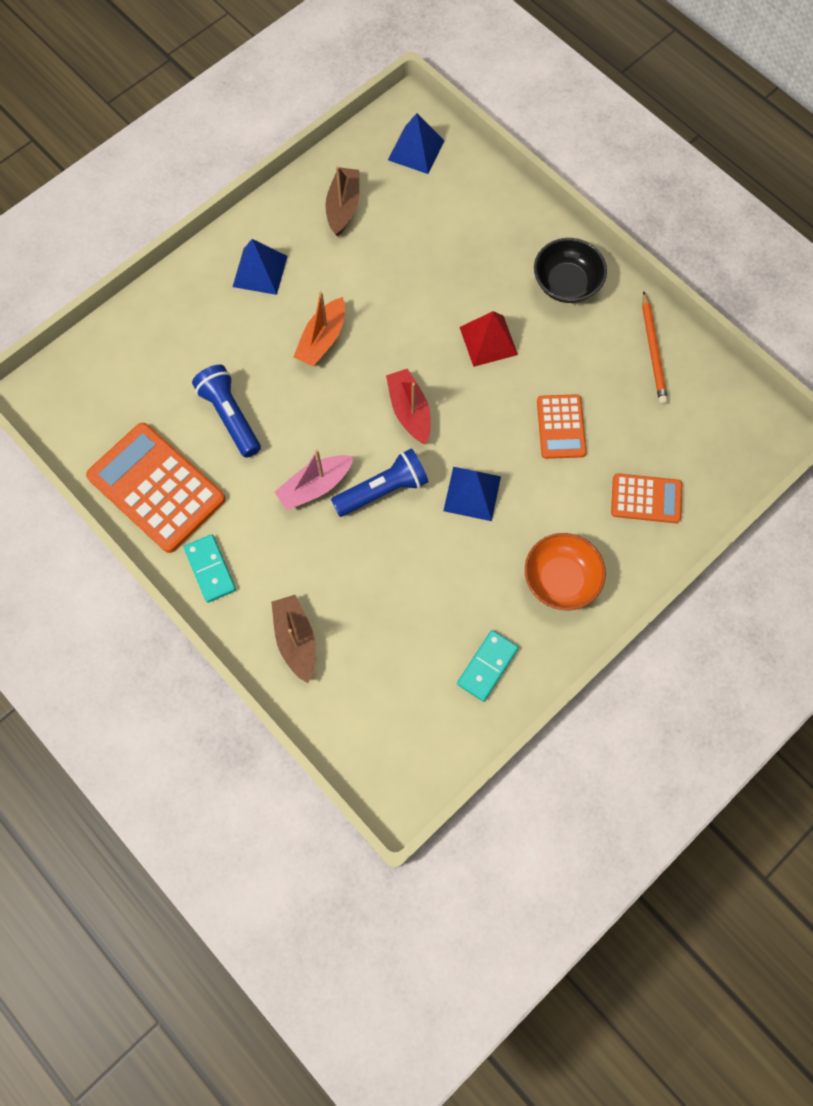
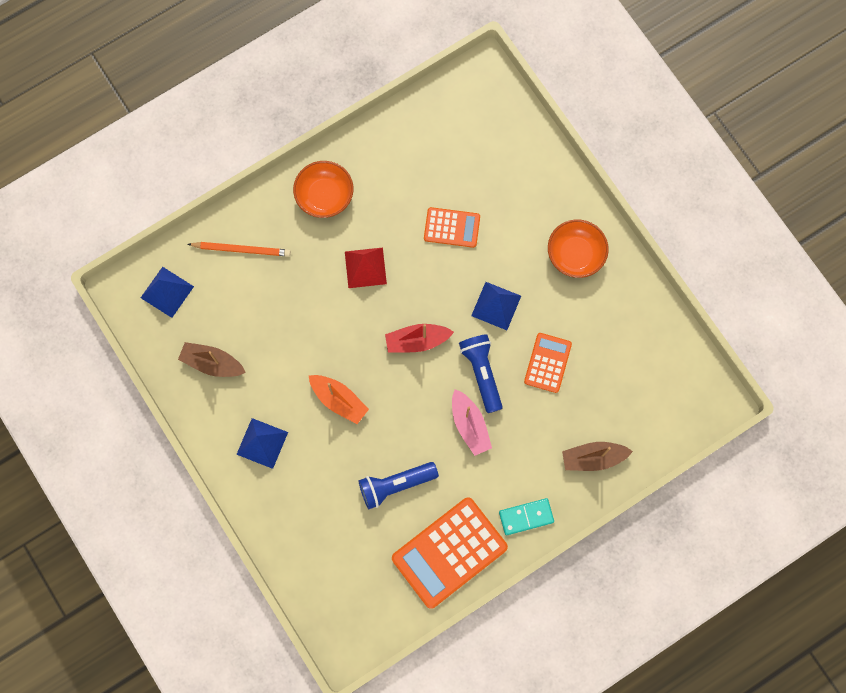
camera: 80 degrees left, 5 degrees up
turquoise domino [457,630,519,701] -> none
black bowl [534,238,607,303] -> orange bowl [293,161,353,218]
orange calculator [611,473,682,523] -> orange calculator moved to [524,333,572,393]
orange pencil [642,291,668,404] -> orange pencil moved to [188,242,291,257]

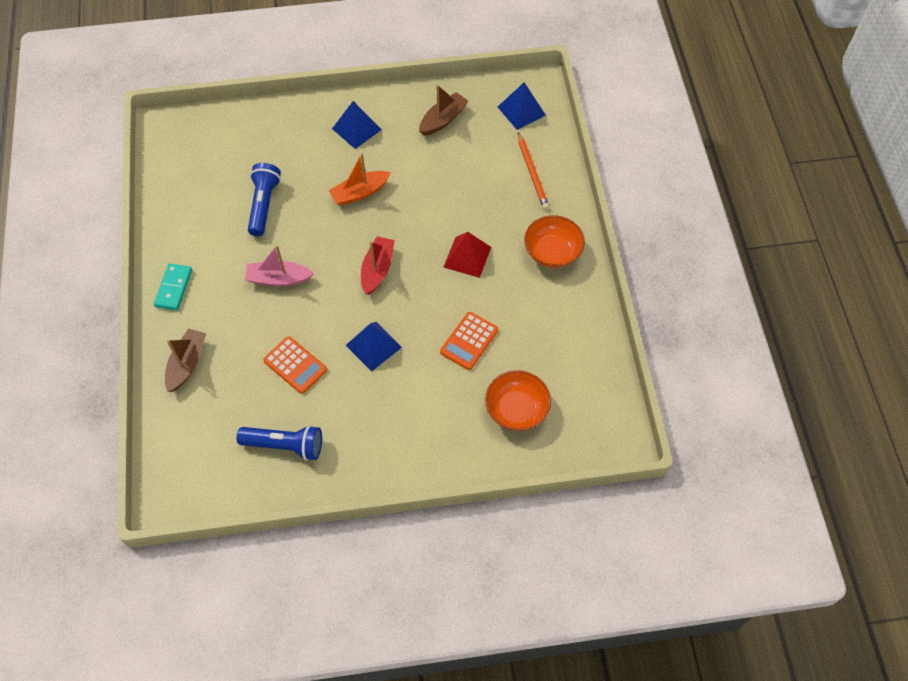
camera: 115 degrees right, 15 degrees down
orange pencil [188,242,291,257] -> orange pencil turned 45 degrees counterclockwise [518,132,549,210]
orange calculator [392,497,508,609] -> none
blue flashlight [459,334,503,413] -> blue flashlight moved to [236,425,322,461]
orange bowl [548,220,609,278] -> orange bowl moved to [485,370,551,431]

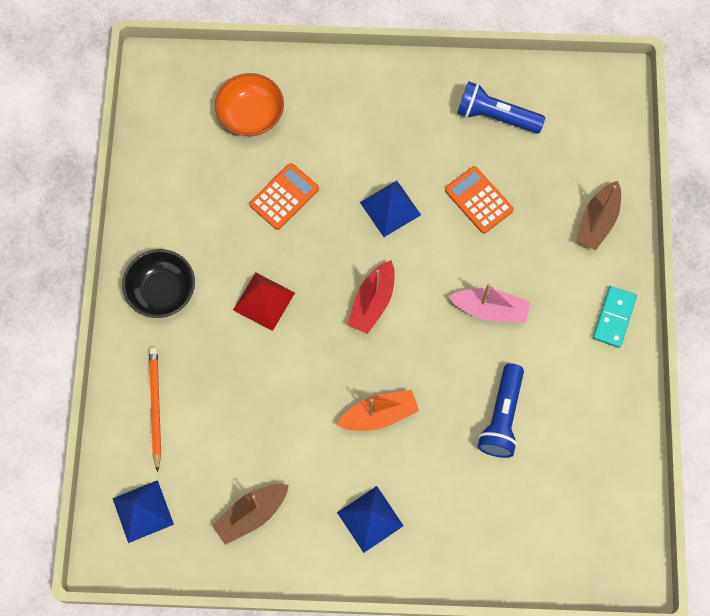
camera: 170 degrees left, 10 degrees up
orange bowl [524,215,585,268] -> black bowl [122,249,195,318]

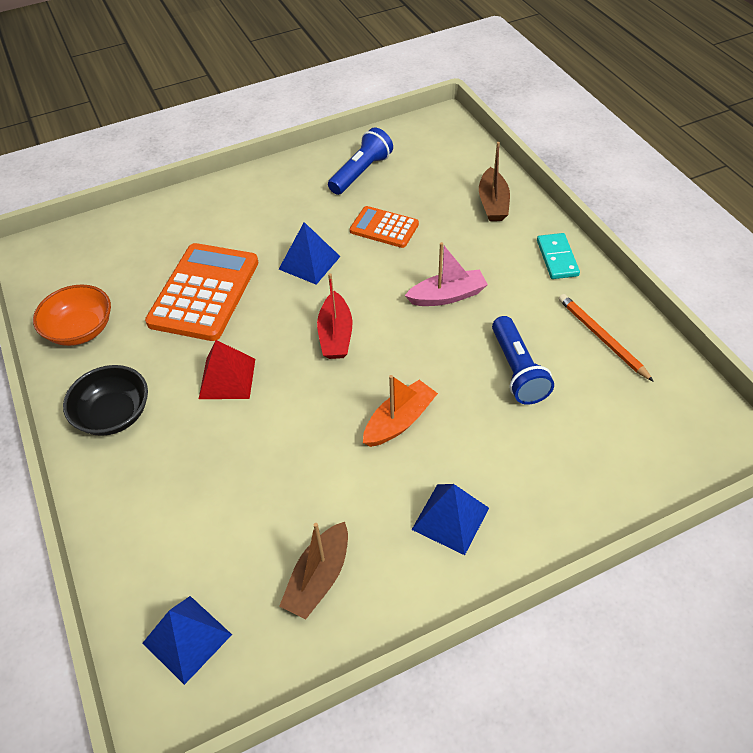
camera: 25 degrees left, 20 degrees down
orange pencil [149,347,161,472] -> orange pencil moved to [558,294,654,382]
orange bowl [215,73,284,136] -> orange bowl moved to [33,284,111,346]
orange calculator [249,163,319,230] -> orange calculator [145,243,258,341], size x1.80
blue flashlight [457,81,545,133] -> blue flashlight turned 135 degrees clockwise [328,128,393,195]

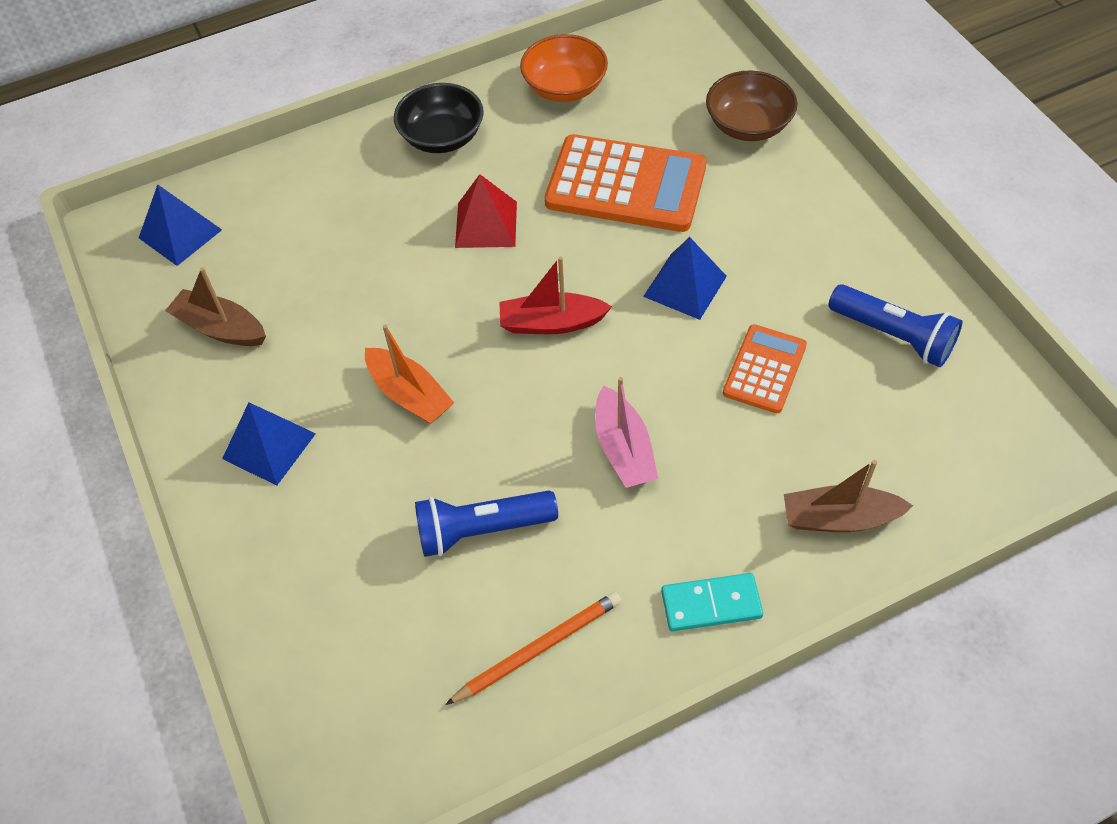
camera: 90 degrees right, 5 degrees up
none -> brown bowl [706,71,797,141]

